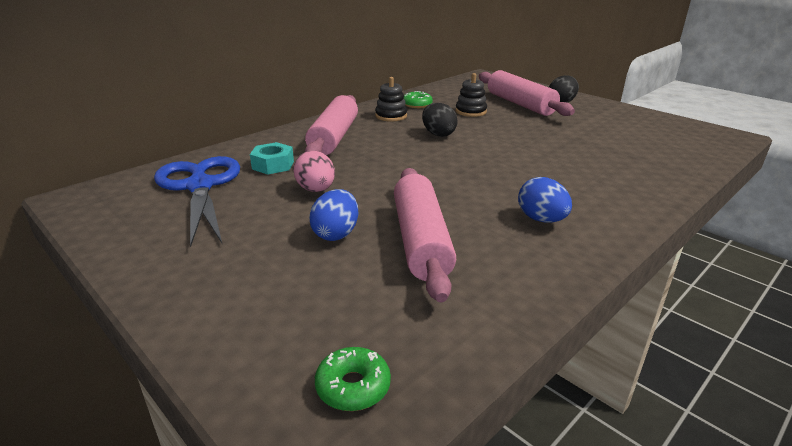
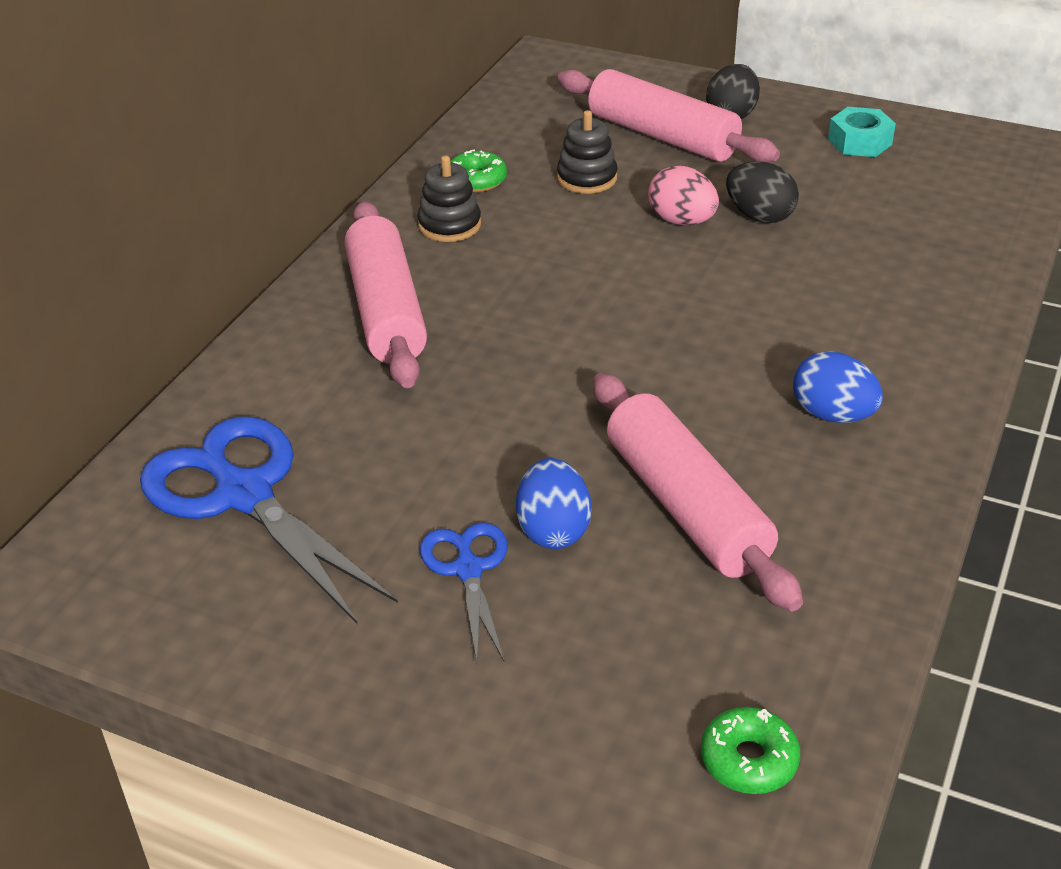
camera: 20 degrees left, 10 degrees up
turquoise nut [250,142,294,175] -> turquoise nut moved to [828,107,896,157]
pink egg [293,151,335,192] -> pink egg moved to [648,166,719,225]
black egg [422,103,458,137] -> black egg moved to [726,162,799,223]
none -> blue scissors [420,522,508,661]

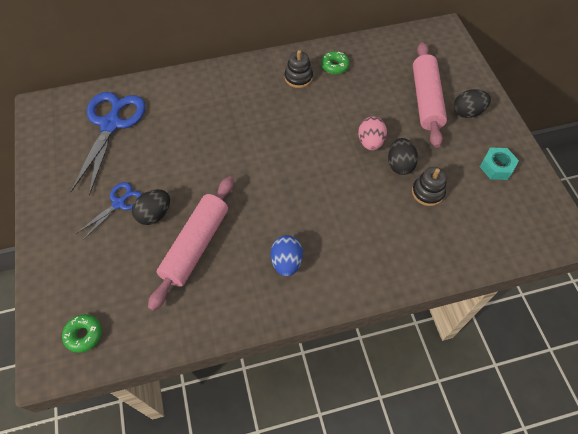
camera: 50 degrees right, 20 degrees up
pink rolling pin [345,201,427,388] -> none
blue egg [516,458,592,549] -> black egg [132,190,170,225]
black stacking toy [557,110,617,194] -> black stacking toy moved to [412,167,447,206]

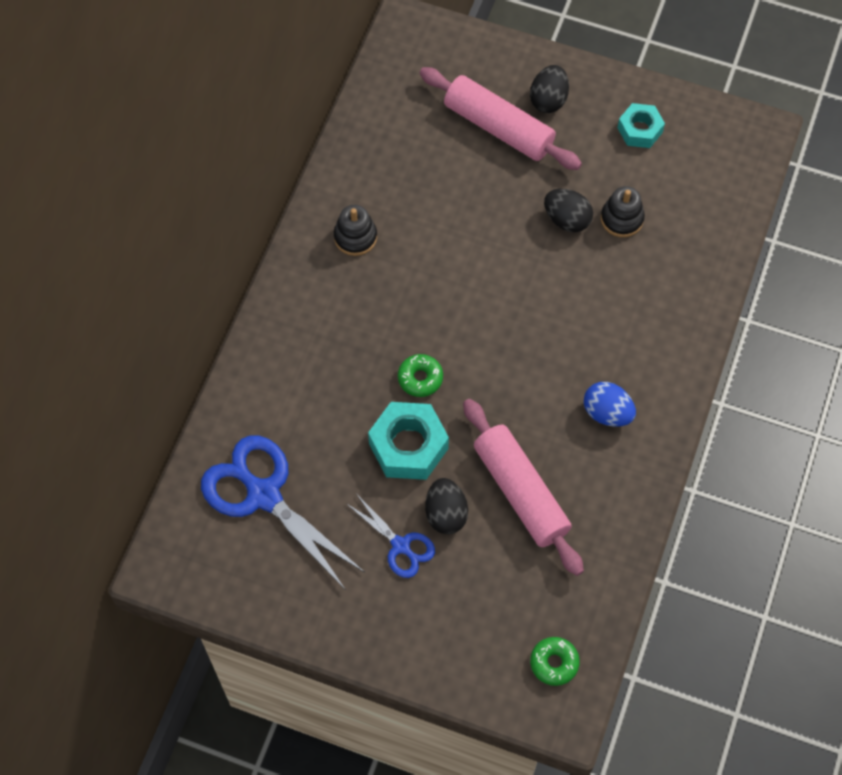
camera: 55 degrees left, 5 degrees up
blue scissors [76,182,142,240] -> blue scissors turned 150 degrees clockwise [347,495,435,578]
green donut [321,51,350,74] -> green donut moved to [398,354,443,397]
pink egg [358,117,387,150] -> none
none -> turquoise nut [368,402,449,480]

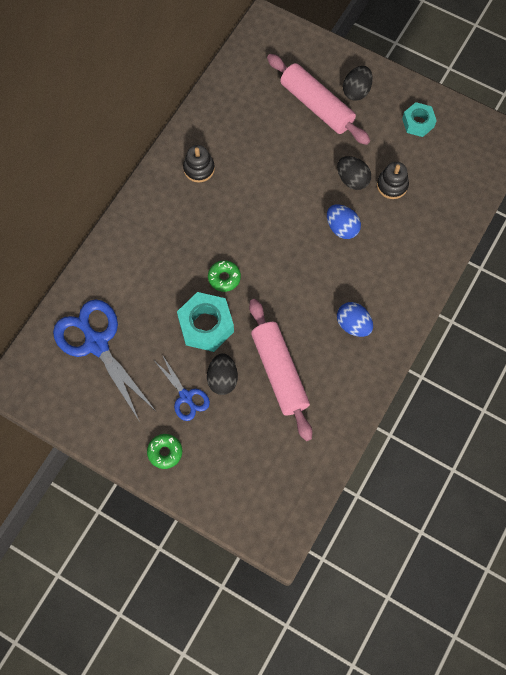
camera: 10 degrees right, 5 degrees up
green donut [530,637,580,686] -> green donut moved to [147,434,182,469]
none -> blue egg [327,205,361,239]

